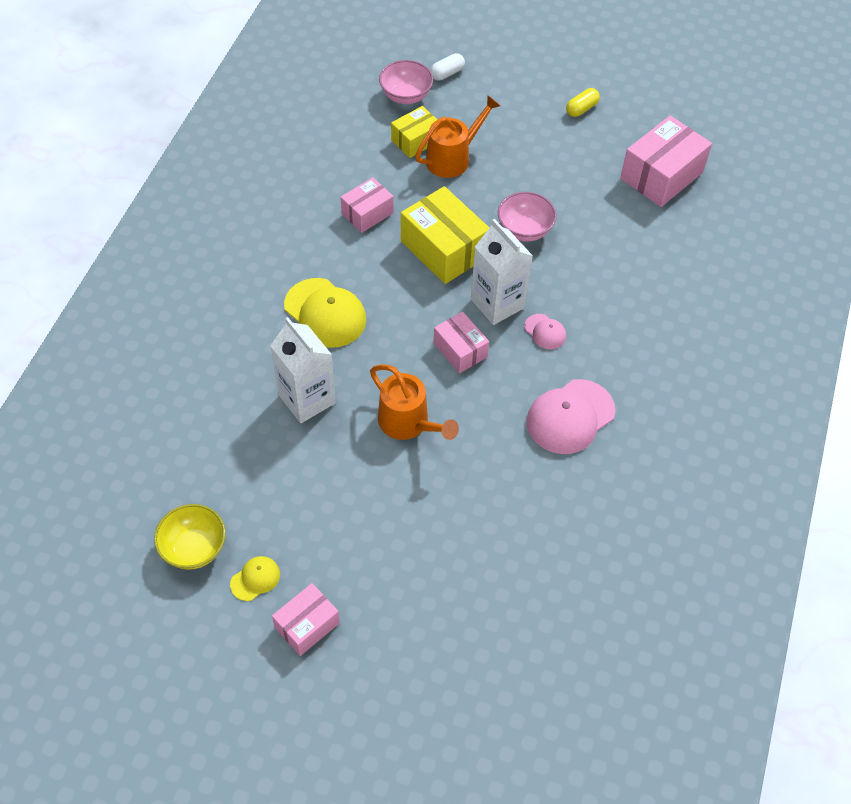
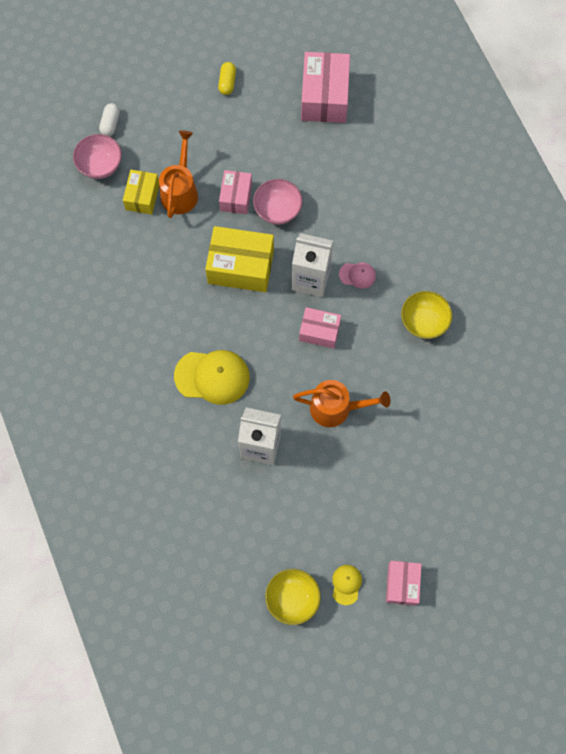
camera: 40 degrees left, 15 degrees up
pink box [340,177,394,233] -> pink box moved to [219,170,252,214]
pink cap [527,379,615,454] -> yellow bowl [401,291,452,339]

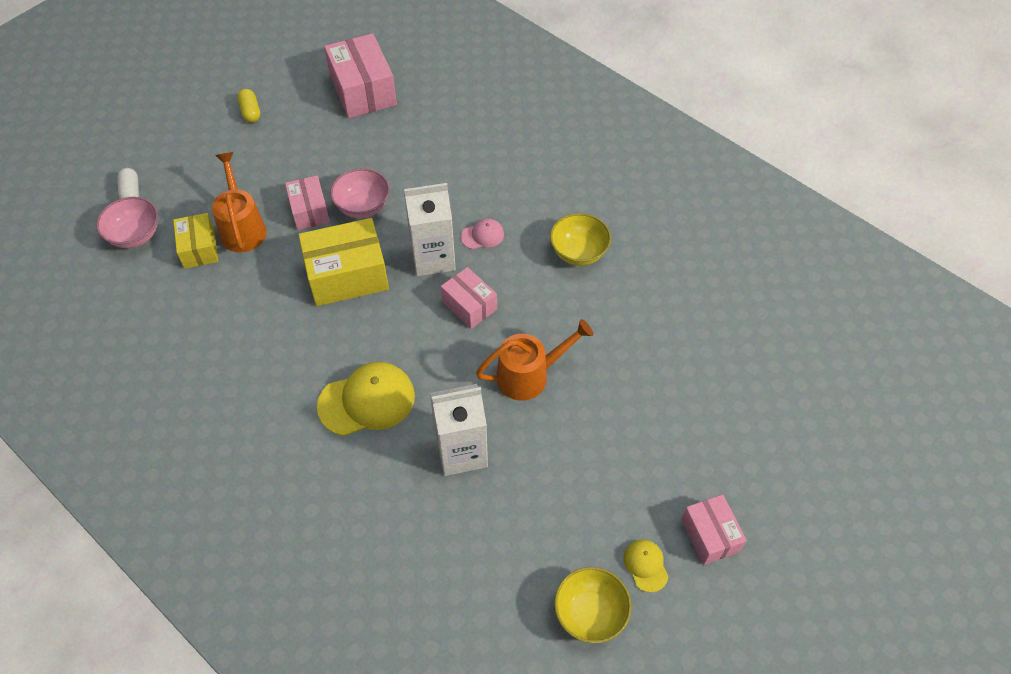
camera: 25 degrees left, 15 degrees down
pink box [299,307,341,349] -> pink box turned 60 degrees clockwise [441,267,497,329]

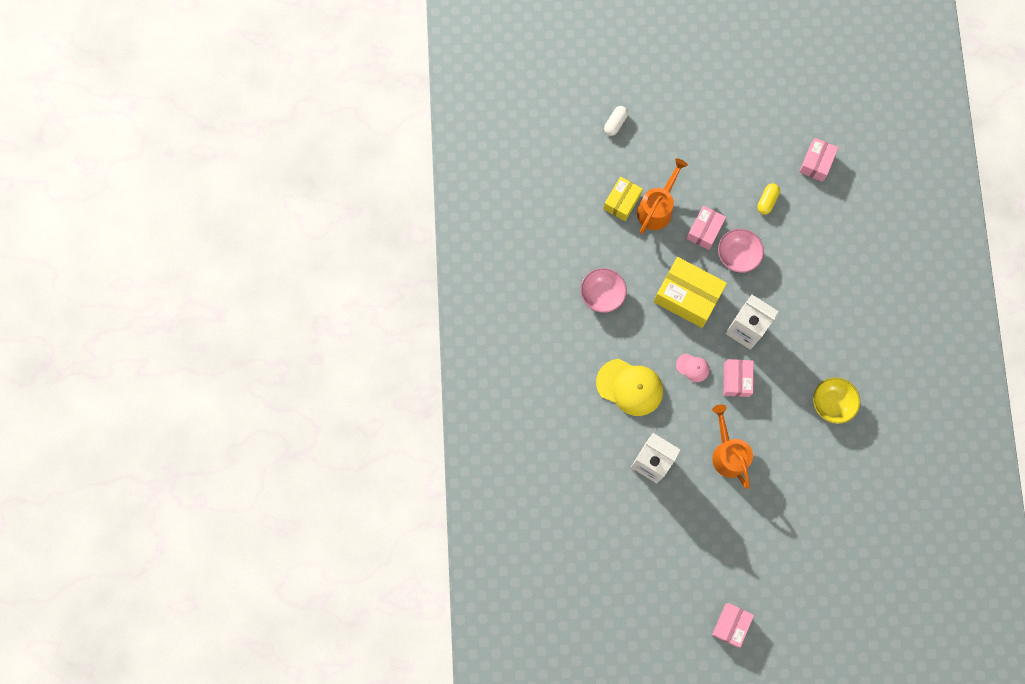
camera: 45 degrees right, 20 degrees up
pink bowl [96,197,158,248] -> pink bowl moved to [580,268,627,313]
yellow capsule [237,89,260,123] -> yellow capsule moved to [757,183,780,214]
pink box [324,33,397,118] -> pink box [799,138,838,182], size x0.60
pink cap [461,219,504,249] -> pink cap moved to [676,353,709,382]
orange watering can [476,319,593,401] -> orange watering can turned 135 degrees counterclockwise [712,405,753,489]
yellow bowl [554,567,631,644] -> none
yellow cap [624,539,668,593] -> none

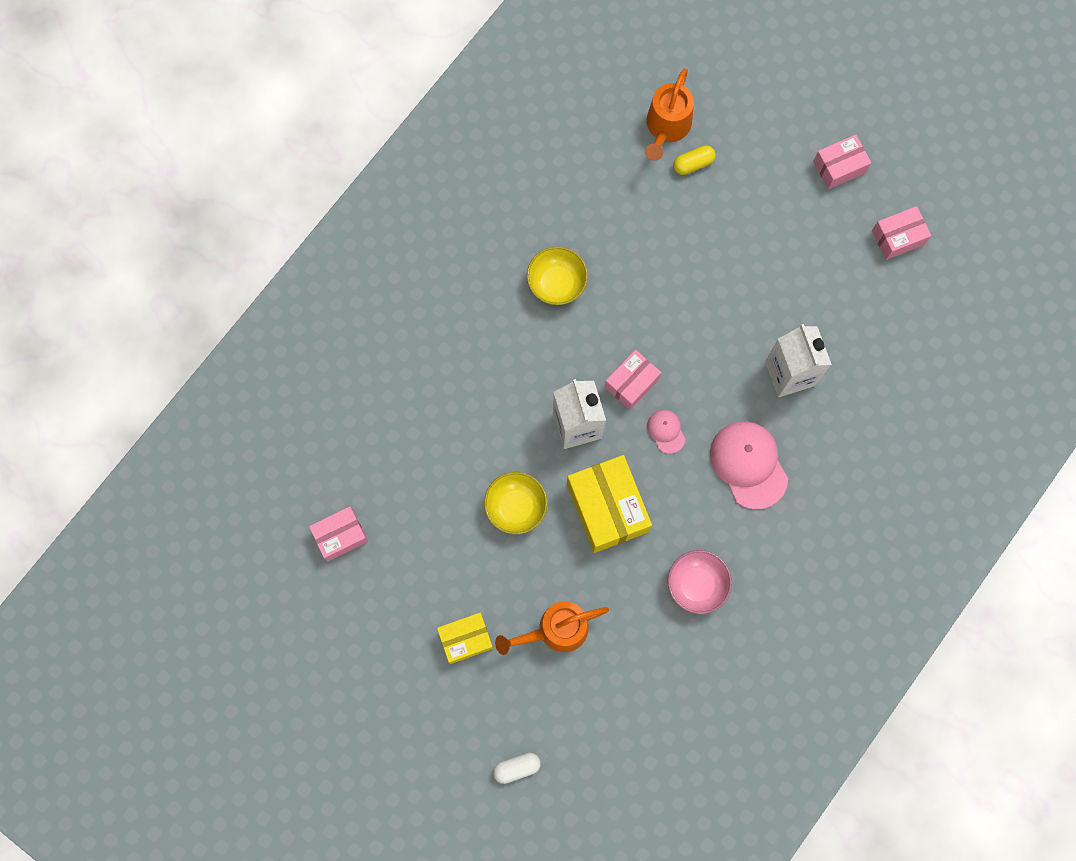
camera: 140 degrees left, 0 degrees up
yellow cap [596,359,663,416] -> pink cap [710,421,788,510]
yellow box [603,177,643,221] -> yellow box moved to [437,613,493,664]
pink box [686,206,726,250] -> pink box moved to [872,206,931,260]
orange watering can [712,405,753,489] -> orange watering can moved to [645,68,694,161]
pink bowl [718,229,764,273] -> yellow bowl [484,472,547,534]
yellow capsule [757,183,780,214] -> yellow capsule moved to [673,145,716,175]

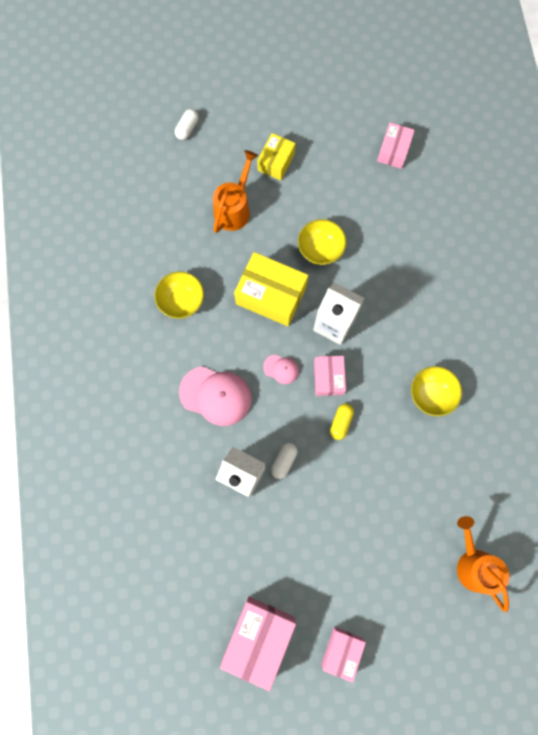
camera: 135 degrees right, 0 degrees up
pink bowl [668,550,732,614] -> yellow bowl [155,272,204,319]
yellow capsule [673,145,716,175] -> yellow capsule moved to [330,404,354,440]
pink box [872,206,931,260] -> pink box [220,597,296,691], size x1.68
none -> white capsule [271,443,297,479]

